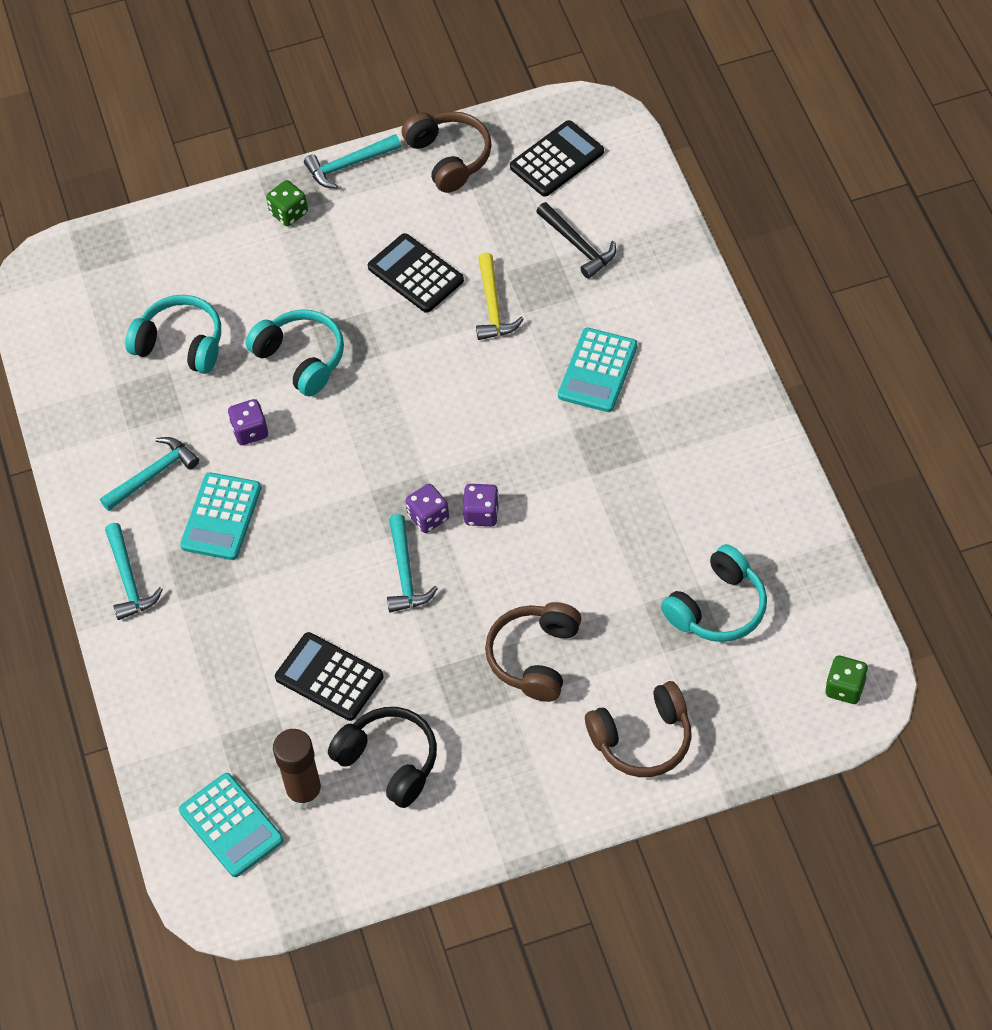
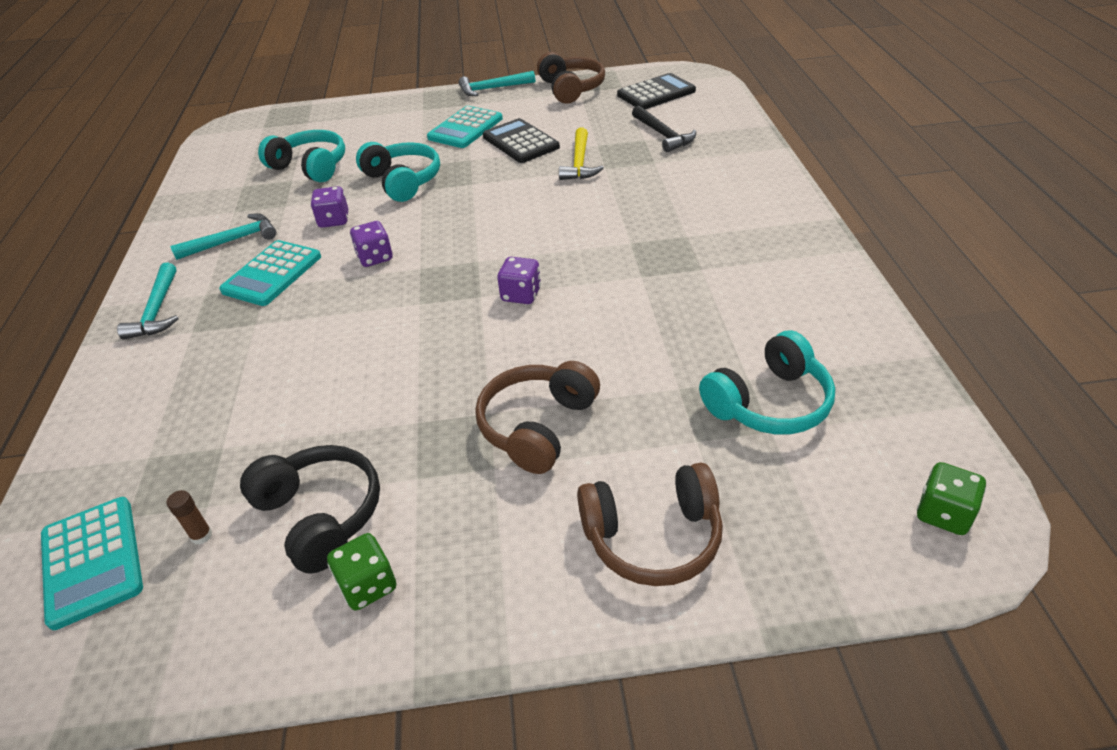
camera: 10 degrees right, 15 degrees down
green dice [266,180,308,226] -> green dice moved to [327,533,396,610]
brown glue stick [273,729,323,810] -> brown glue stick [167,490,212,545], size x0.43
black calculator [275,632,383,721] -> none
turquoise hammer [387,514,438,613] -> none
purple dice [405,484,449,533] -> purple dice moved to [350,221,392,267]
turquoise calculator [558,328,637,412] -> turquoise calculator moved to [427,106,503,148]

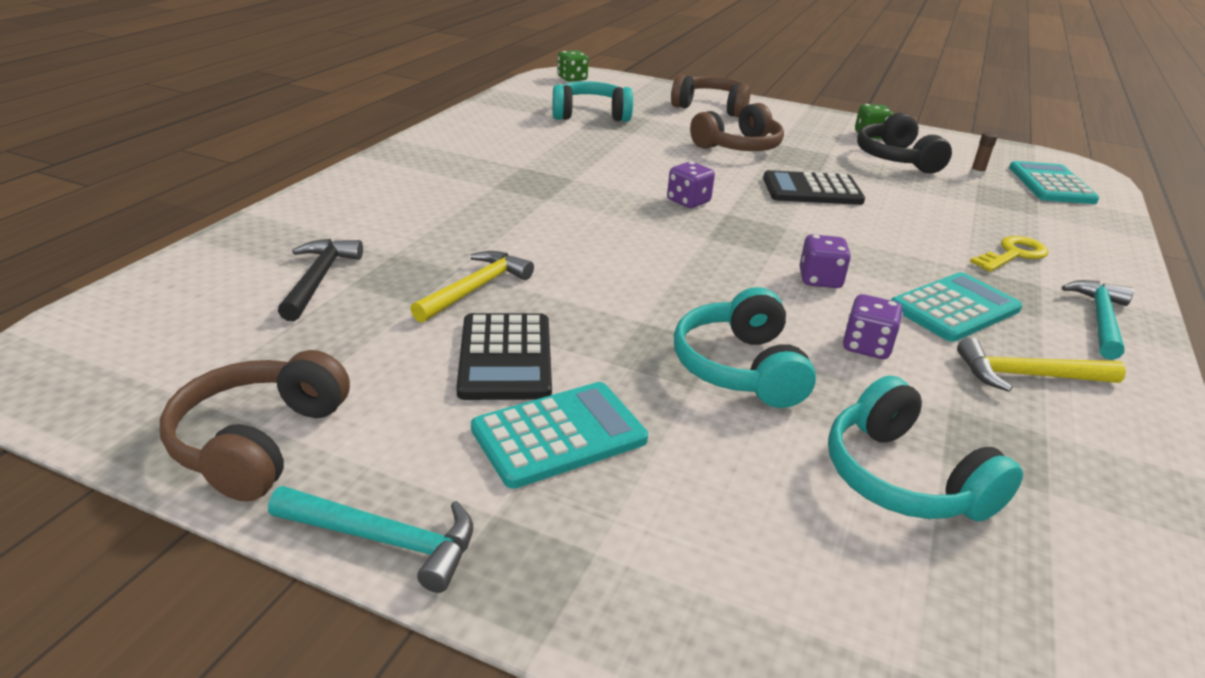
camera: 155 degrees left, 10 degrees down
turquoise hammer [170,213,276,260] -> yellow hammer [957,337,1126,392]
black calculator [617,73,696,109] -> black calculator moved to [763,170,865,205]
none -> yellow key [970,236,1048,272]

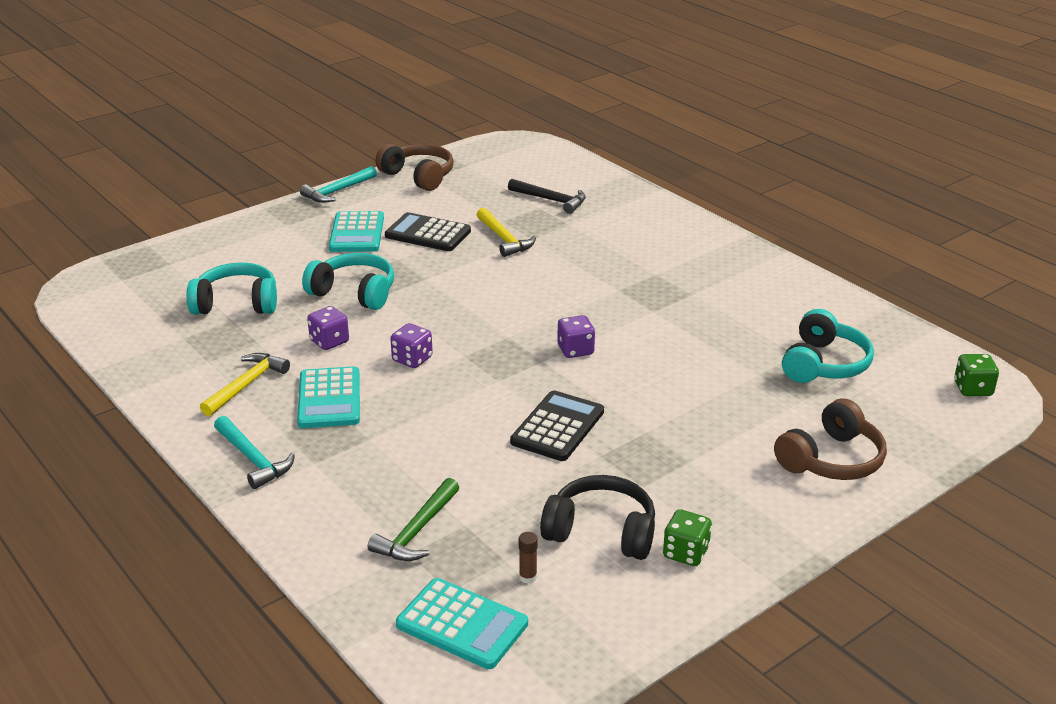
camera: 120 degrees right, 0 degrees up
brown headphones [690,103,784,151] -> none
yellow key [970,236,1048,272] -> none
none -> green hammer [368,478,459,561]

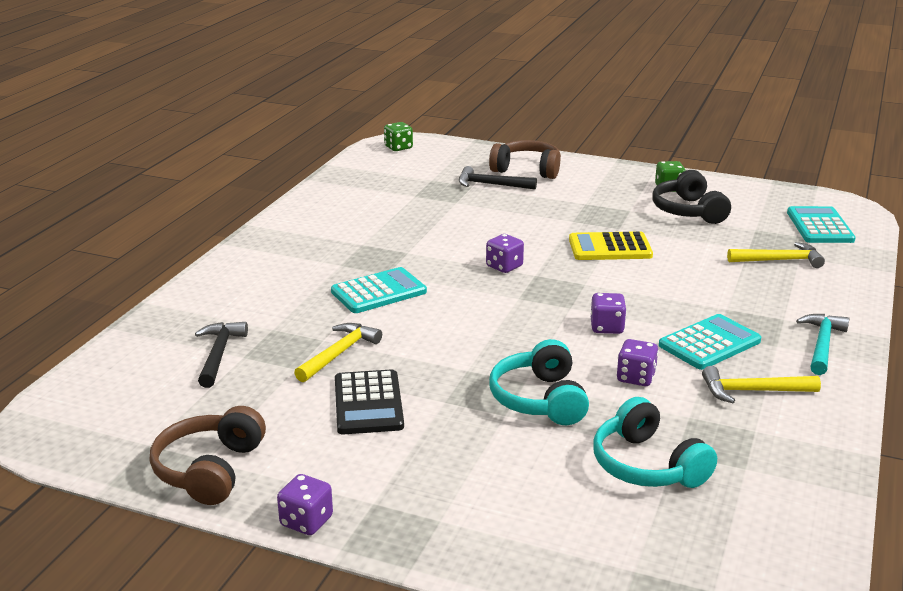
camera: 120 degrees left, 5 degrees down
turquoise hammer [300,166,377,203] -> purple dice [277,474,333,535]
turquoise calculator [329,211,384,252] -> turquoise calculator moved to [331,267,427,313]
green hammer [368,478,459,561] -> yellow hammer [727,242,825,268]
black calculator [510,390,604,461] -> yellow calculator [569,231,653,260]
brown glue stick [519,532,538,584] -> none
turquoise headphones [782,309,874,383] -> none
none -> black hammer [459,166,537,190]

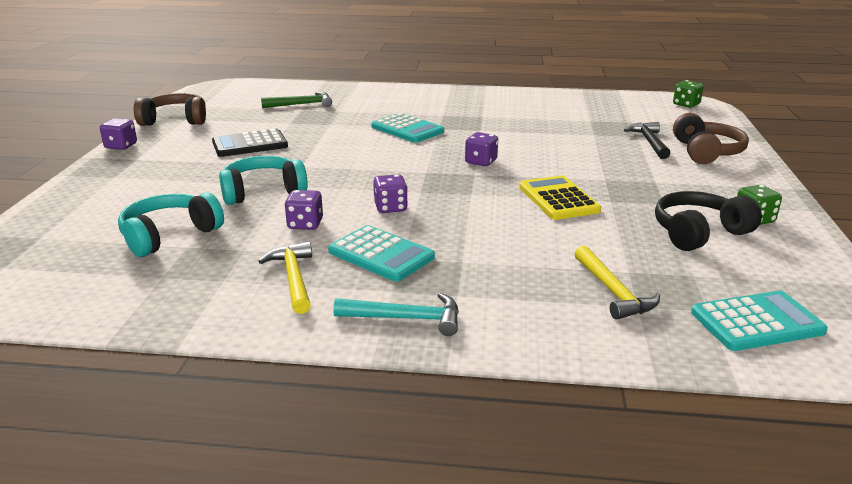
camera: 75 degrees right, 0 degrees up
black hammer [195,322,248,388] -> green hammer [261,92,332,108]
yellow hammer [294,323,382,382] -> none

